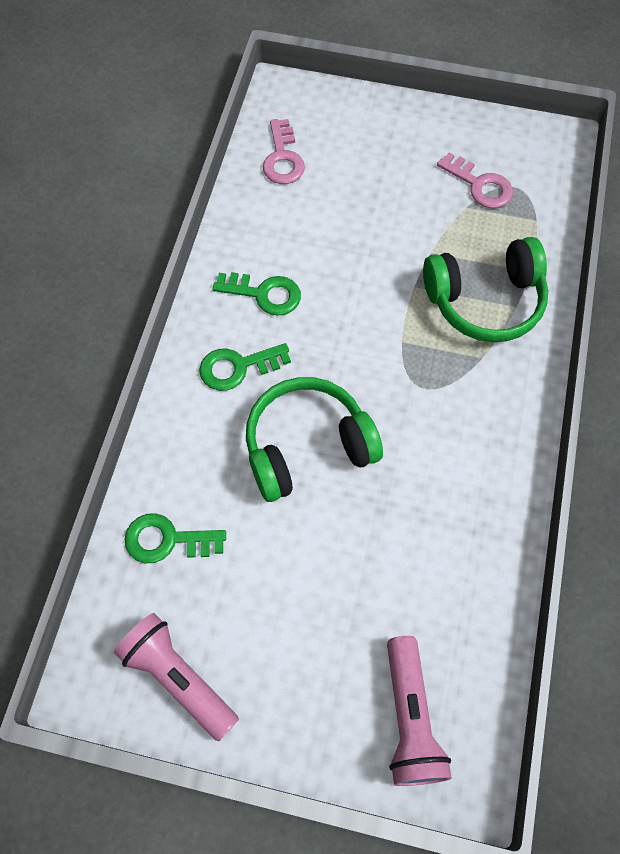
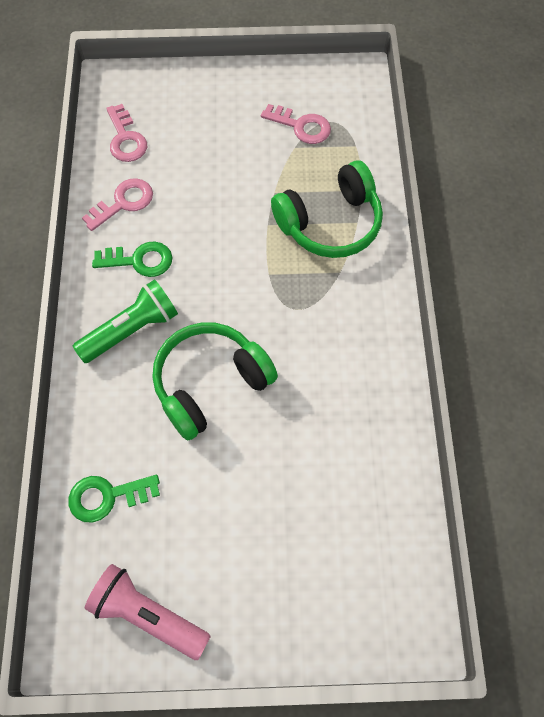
camera: 15 degrees left, 0 degrees up
green key [199,343,291,391] -> green flashlight [73,279,178,363]
pink flashlight [387,636,452,786] -> none
none -> pink key [82,178,153,231]

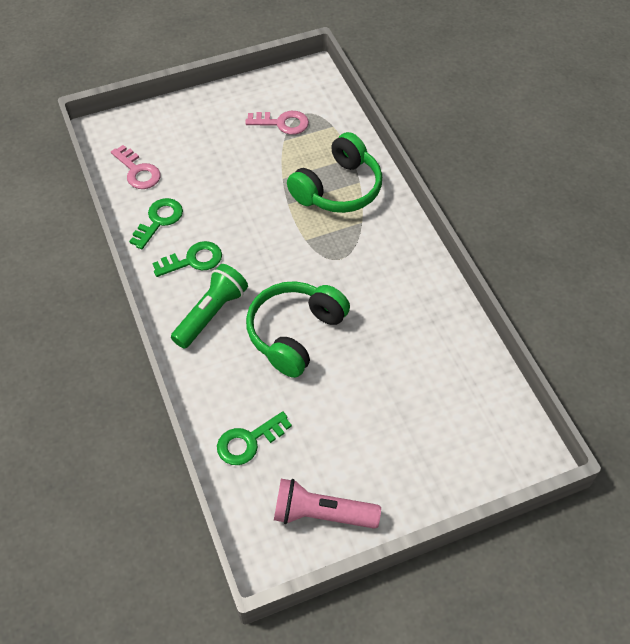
camera: 20 degrees left, 10 degrees down
pink key [82,178,153,231] -> green key [129,198,183,250]

